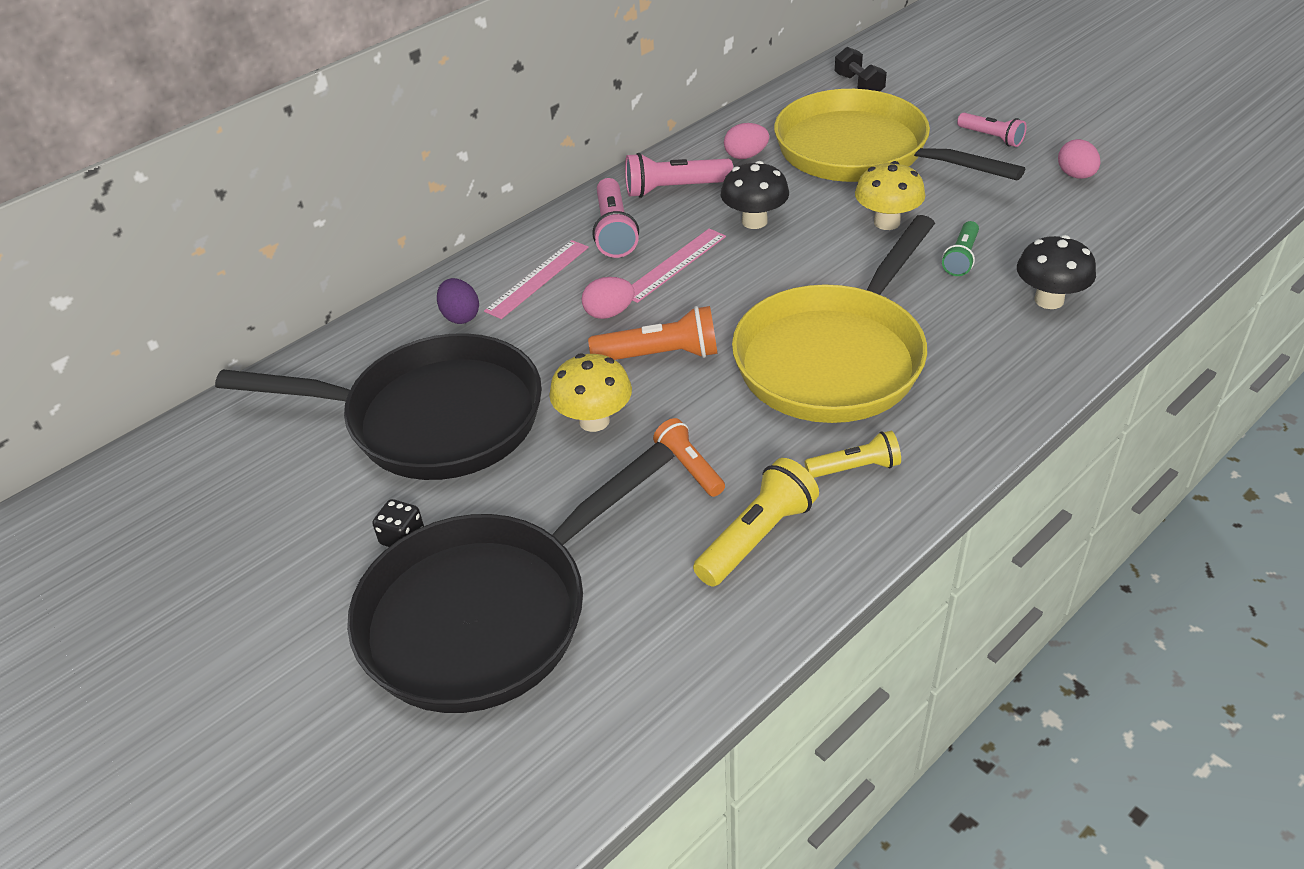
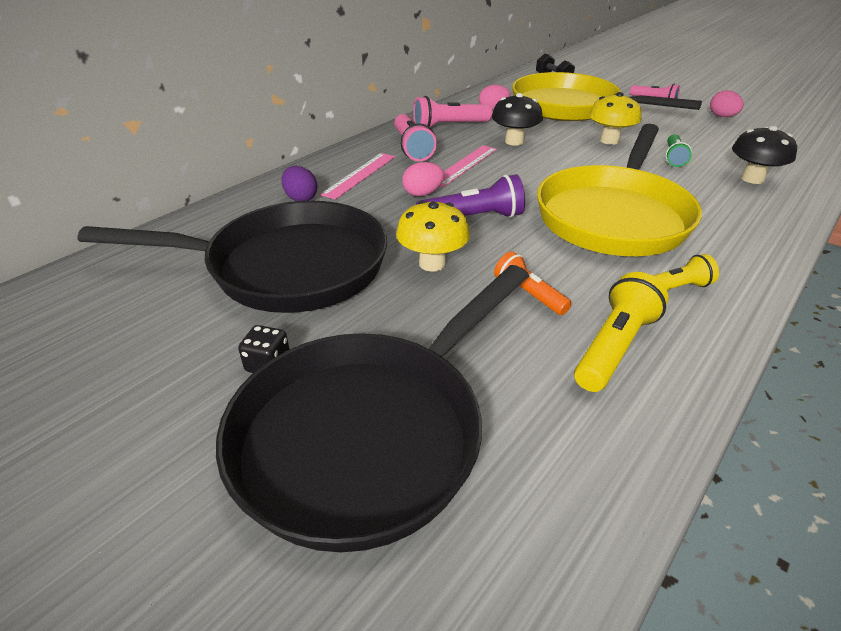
camera: 10 degrees left, 5 degrees down
orange flashlight [588,306,717,360] -> purple flashlight [416,174,525,218]

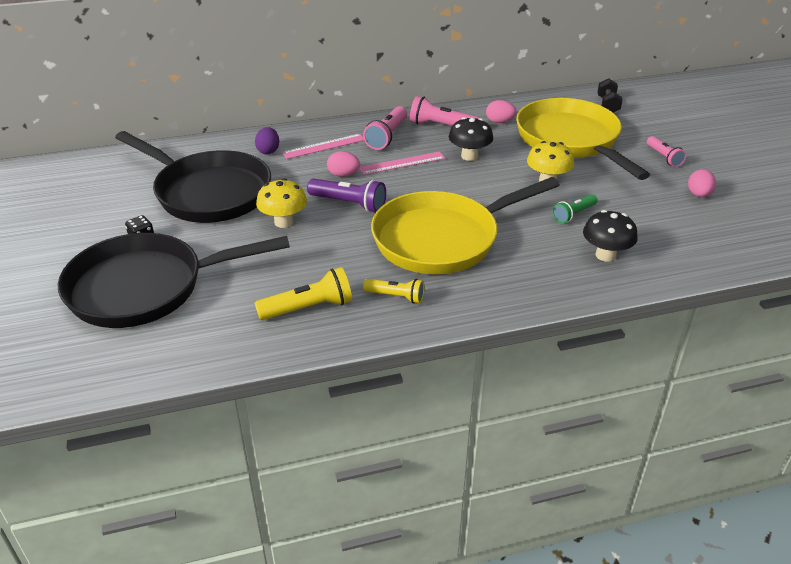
camera: 35 degrees right, 0 degrees up
orange flashlight [494,251,572,315] -> none

